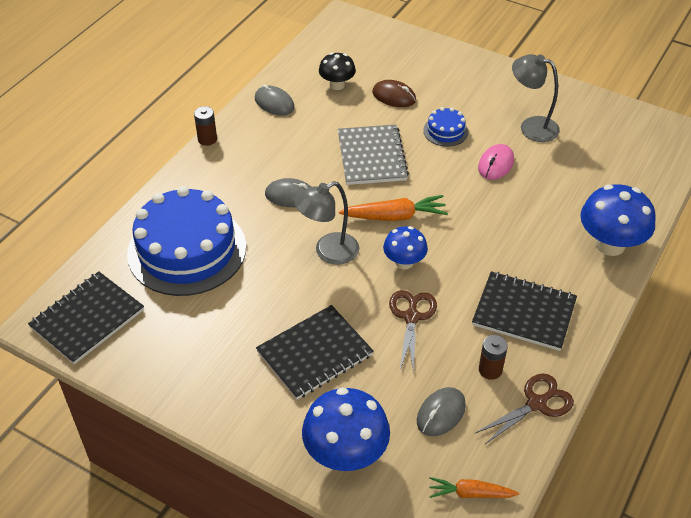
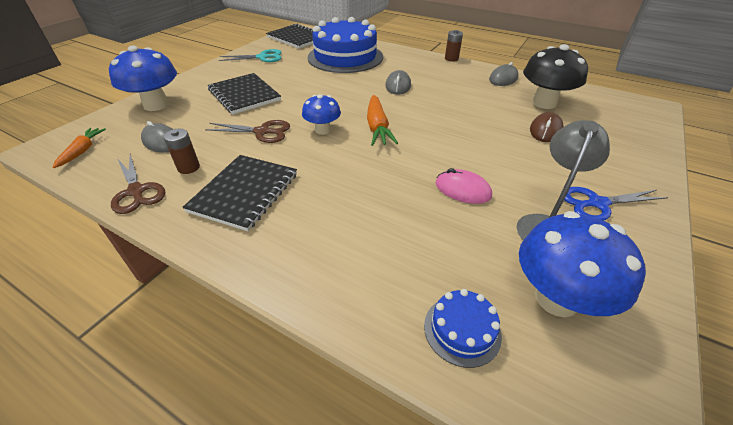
camera: 90 degrees right, 5 degrees down
grey lamp [294,181,359,265] -> none
black mushroom [319,52,356,90] -> black mushroom [523,44,588,109], size x1.67
grey notebook [338,125,409,185] -> none
blue cake [423,107,469,147] -> blue cake moved to [424,289,502,368]
blue mushroom [580,184,655,256] -> blue mushroom moved to [519,211,646,317]
none -> turquoise scissors [219,49,281,62]
none -> blue scissors [564,187,668,221]

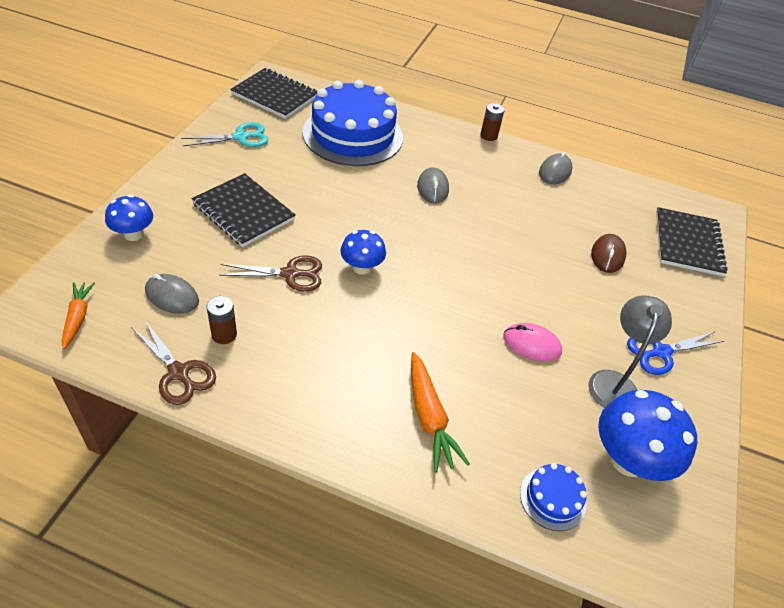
camera: 15 degrees left, 5 degrees up
blue mushroom [109,45,177,111] -> blue mushroom [105,195,153,241], size x0.60
black notebook [182,155,297,231] -> black notebook moved to [656,207,728,276]
orange carrot [367,95,398,146] -> orange carrot moved to [411,352,470,473]
black mushroom [523,44,588,109] -> none

